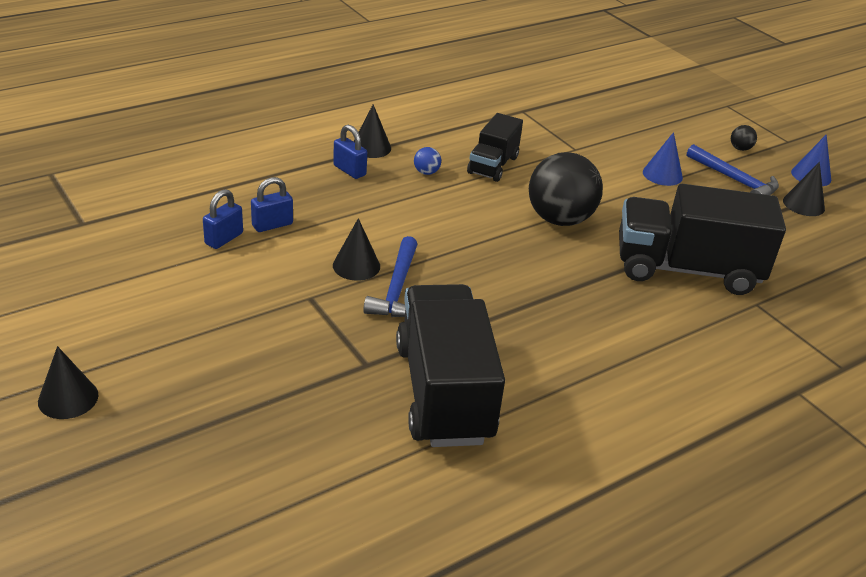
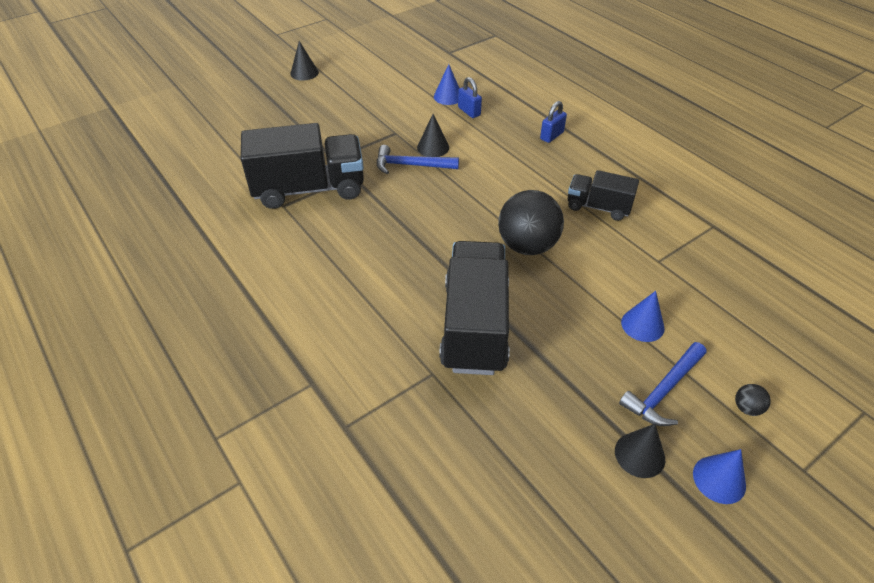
camera: 90 degrees right, 10 degrees up
blue padlock [203,189,243,249] -> blue cone [434,64,460,105]
black cone [353,104,391,158] -> none
blue ball [414,147,441,175] -> none

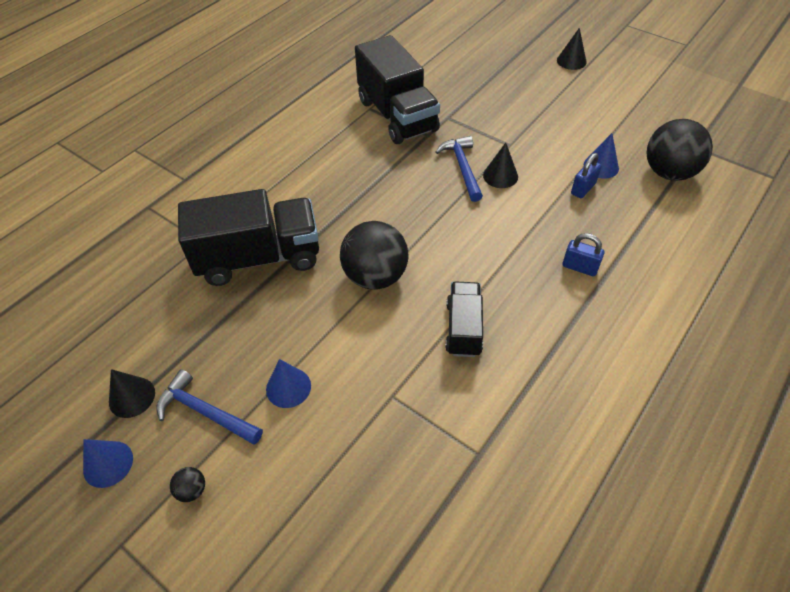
camera: 75 degrees right, 5 degrees up
none -> black ball [646,119,713,181]

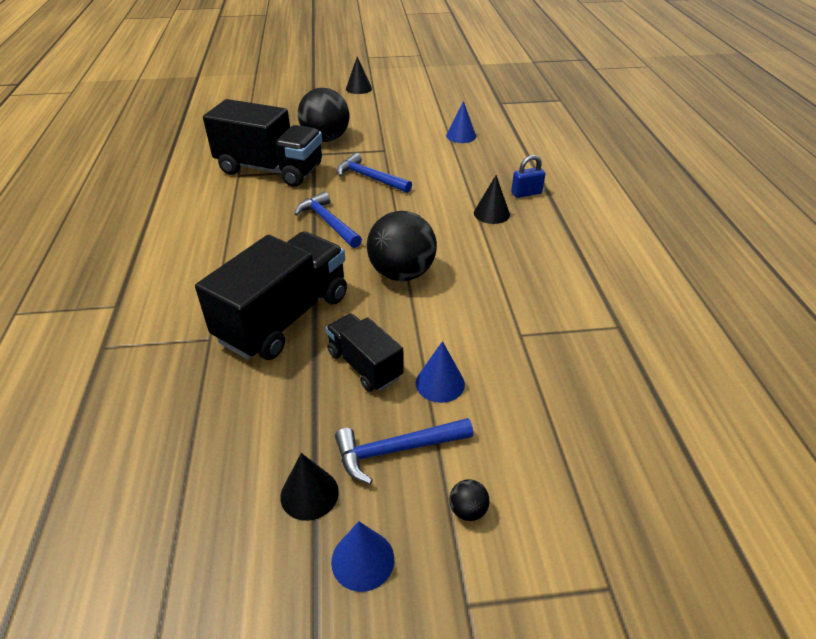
camera: 45 degrees left, 10 degrees down
black truck [445,282,483,357] -> black truck moved to [325,314,404,392]
black cone [483,143,518,188] -> black cone moved to [474,175,510,224]
blue padlock [571,153,602,198] -> none
black ball [646,119,713,181] -> black ball moved to [298,88,349,142]
none -> blue hammer [294,191,362,248]

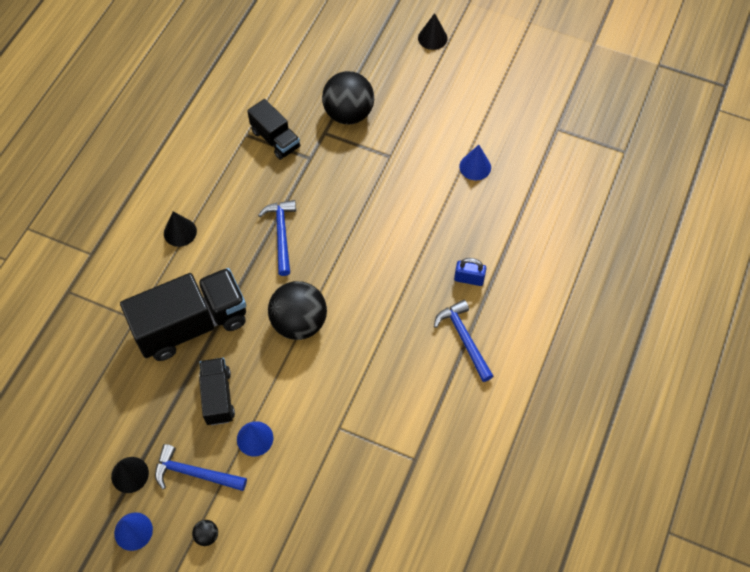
camera: 30 degrees right, 20 degrees up
black truck [203,99,323,187] -> black truck [247,99,300,160], size x0.55
blue hammer [337,153,412,193] -> blue hammer moved to [434,300,494,382]
black cone [474,175,510,224] -> black cone moved to [164,212,197,247]

